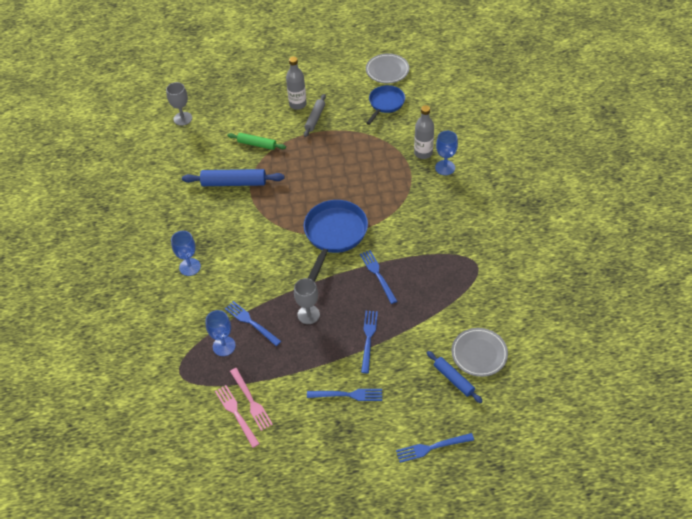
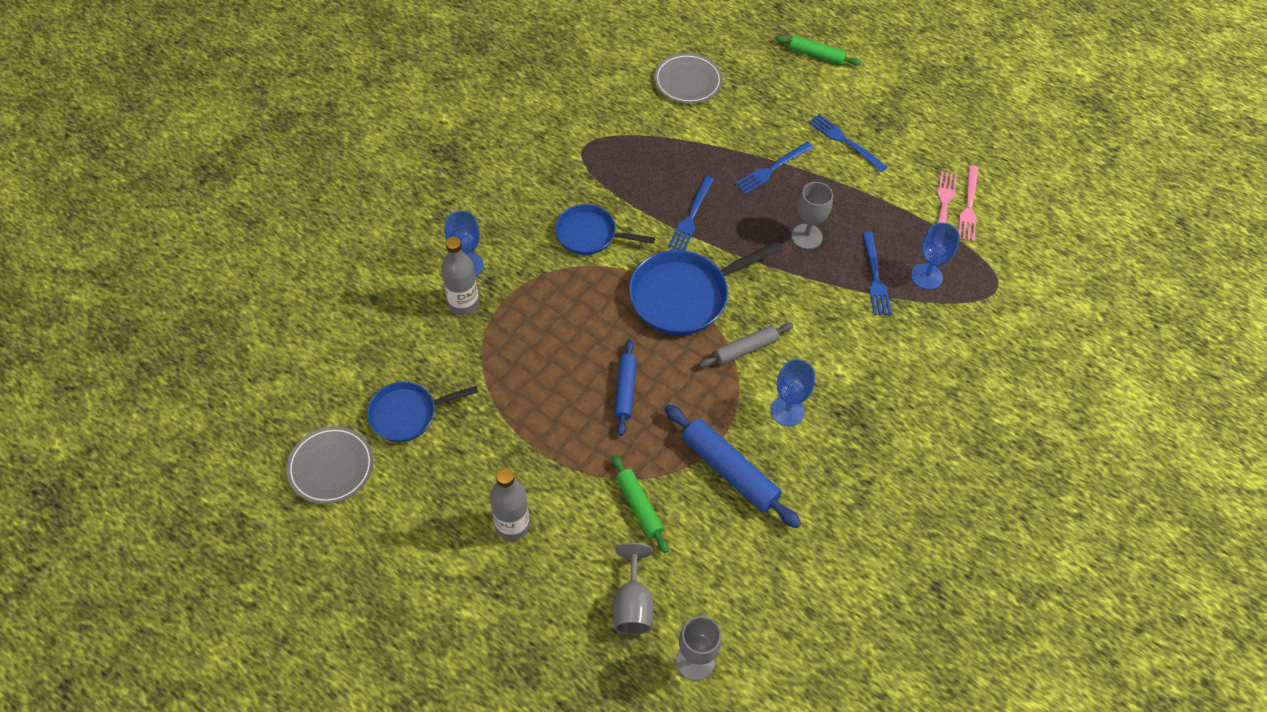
camera: 140 degrees left, 5 degrees up
blue goblet [171,231,201,276] -> blue goblet moved to [770,359,815,426]
grey rolling pin [304,94,326,137] -> grey rolling pin moved to [699,323,793,368]
blue fork [396,433,474,463] -> green rolling pin [775,35,861,66]
blue rolling pin [427,351,483,403] -> blue rolling pin moved to [614,340,637,436]
none -> blue pan [555,204,655,255]
none -> grey goblet [613,543,653,635]

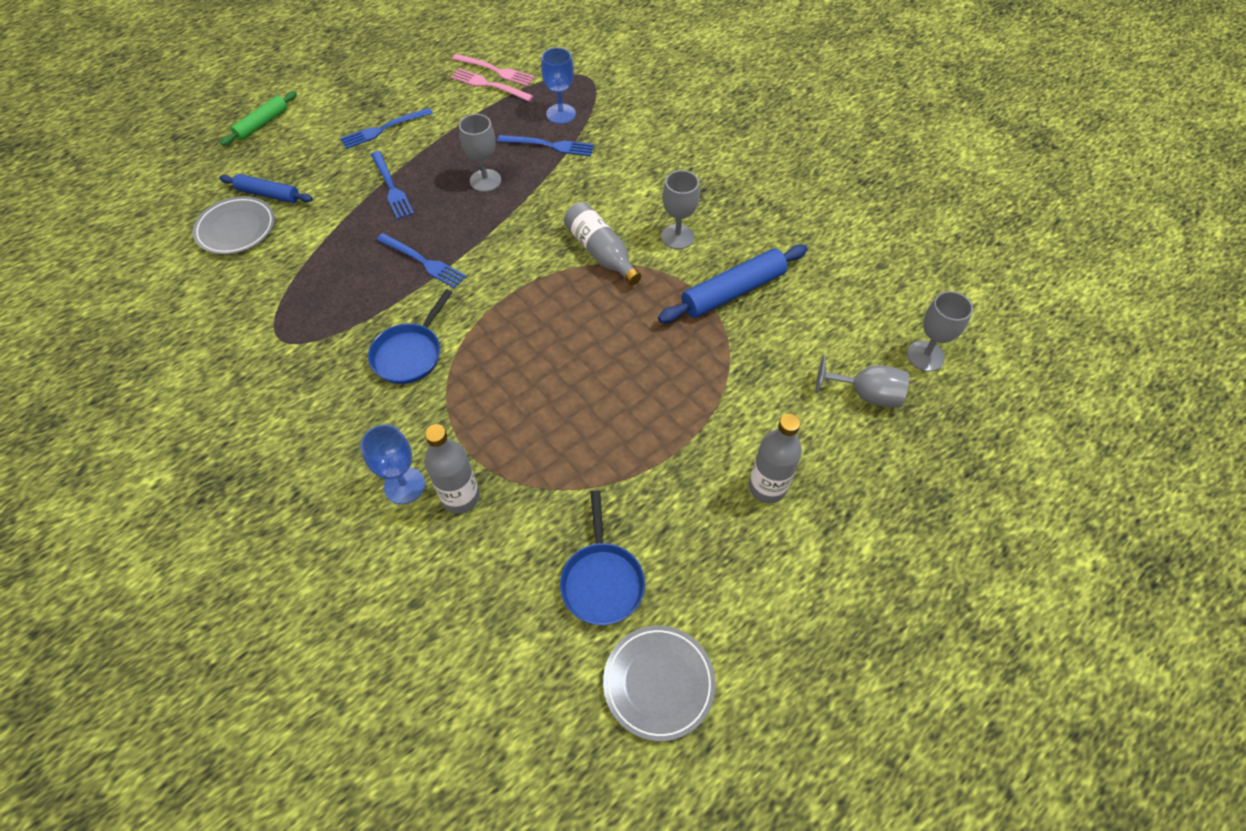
camera: 75 degrees left, 0 degrees up
green rolling pin [612,455,668,553] -> none
blue rolling pin [614,340,637,436] -> blue rolling pin moved to [219,174,313,203]
blue pan [629,242,782,335] -> none
grey rolling pin [699,323,793,368] -> grey bottle [564,202,641,285]
blue goblet [770,359,815,426] -> grey goblet [661,170,700,249]

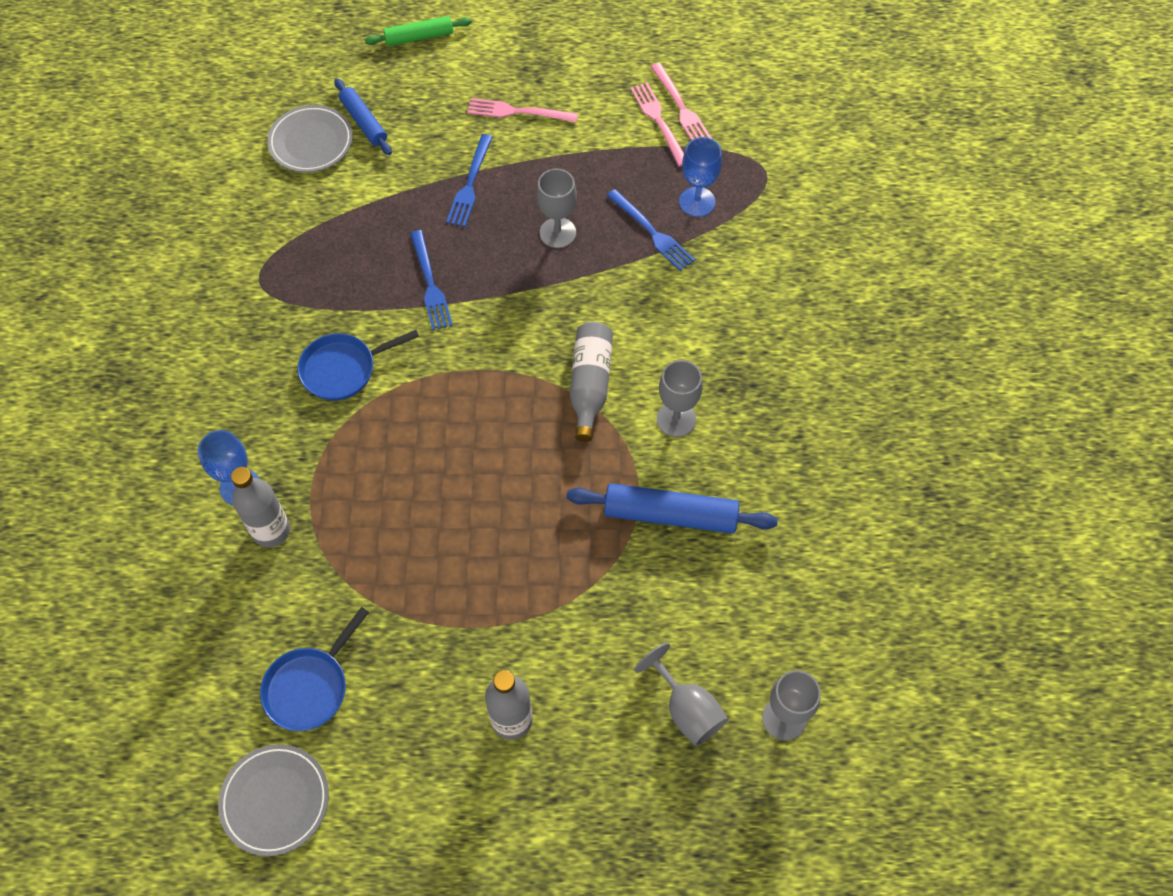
camera: 40 degrees right, 5 degrees up
blue fork [340,108,433,149] -> pink fork [467,98,578,122]

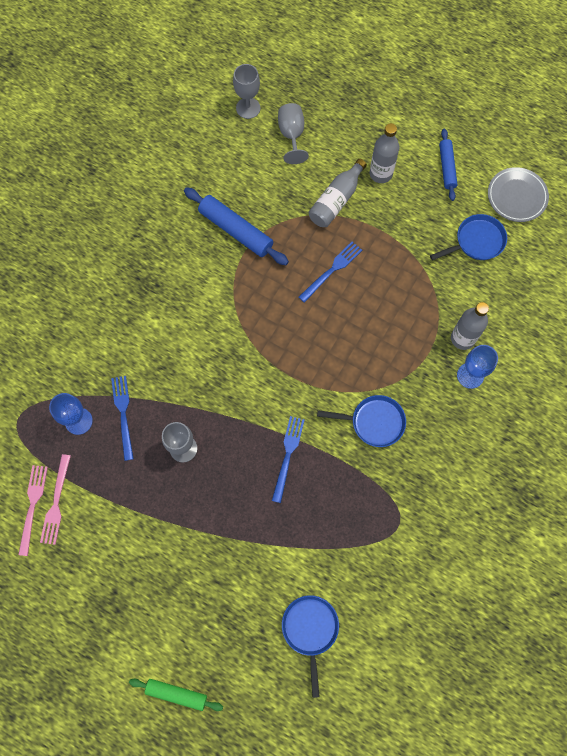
camera: 150 degrees left, 10 degrees up
grey plate [267,105,353,172] -> blue pan [282,595,339,698]
blue rolling pin [334,78,392,155] -> blue rolling pin moved to [439,129,458,201]
blue fork [446,134,493,227] -> blue fork moved to [299,242,362,303]
pink fork [467,98,578,122] -> none
grey bottle [570,322,613,442] -> grey bottle moved to [309,159,367,227]
grey goblet [657,360,703,437] -> none

